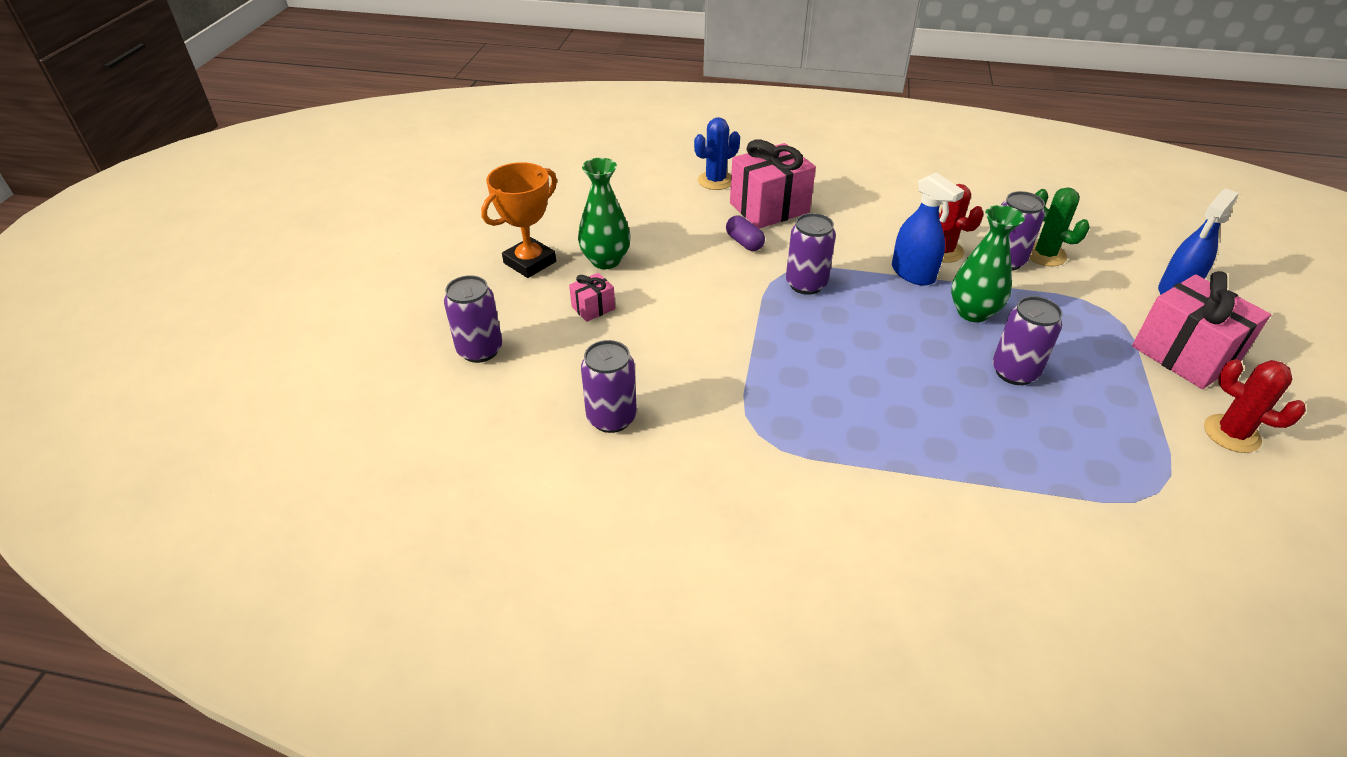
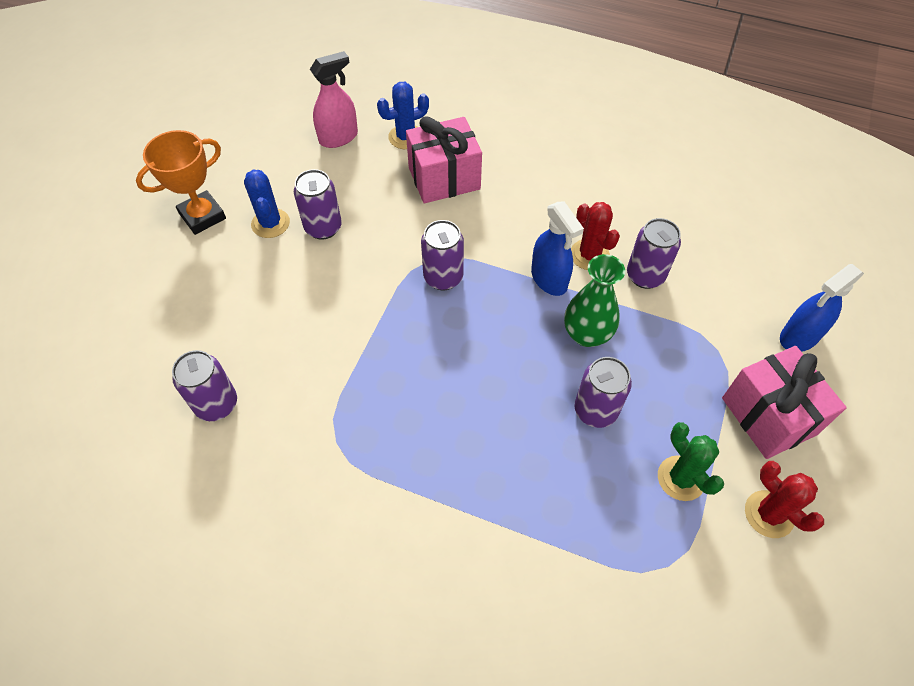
camera: 10 degrees right, 15 degrees up
purple can [444,275,502,363] -> purple can moved to [294,169,342,240]
pink gift [569,273,615,322] -> none
green vase [578,158,630,269] -> blue cactus [244,170,290,238]
purple capsule [726,216,765,251] -> none
green cactus [1029,187,1090,266] -> green cactus moved to [658,422,724,501]
none -> pink spray bottle [310,51,358,148]

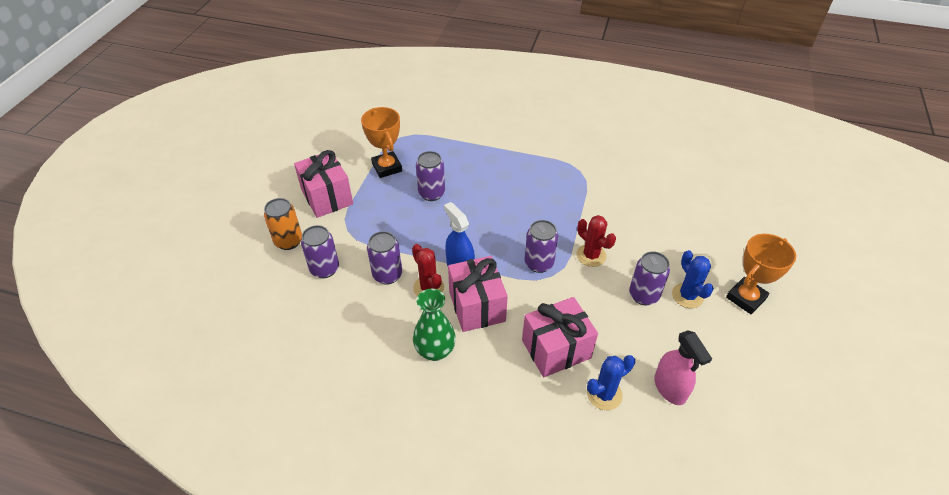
camera: 175 degrees right, 10 degrees down
purple can [172,350,237,421] -> purple can moved to [301,225,339,278]
pink spray bottle [310,51,358,148] -> pink spray bottle turned 75 degrees counterclockwise [654,330,712,405]
green vase [564,254,625,347] -> green vase moved to [413,289,456,361]
green cactus [658,422,724,501] -> orange trophy [361,107,402,178]
red cactus [745,461,824,538] -> red cactus moved to [576,215,616,267]
blue spray bottle [780,264,864,352] -> orange can [264,198,302,250]
none -> pink gift [448,256,508,332]

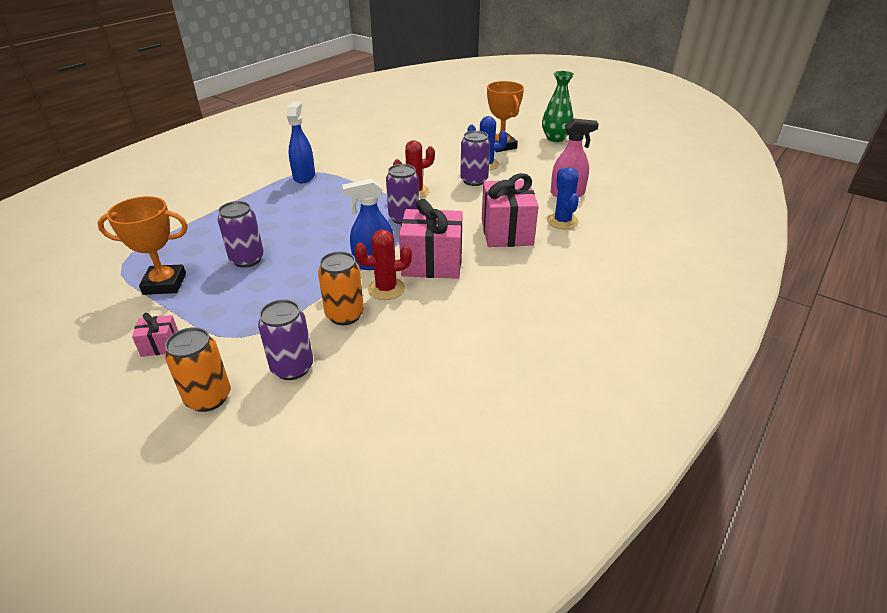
camera: 70 degrees left, 10 degrees down
pink gift [294,150,353,218] -> pink gift [132,313,178,357], size x0.47
purple can [367,231,402,285] -> orange can [318,251,364,325]
green vase [413,289,456,361] -> green vase moved to [542,71,574,142]
none -> blue spray bottle [287,101,315,184]

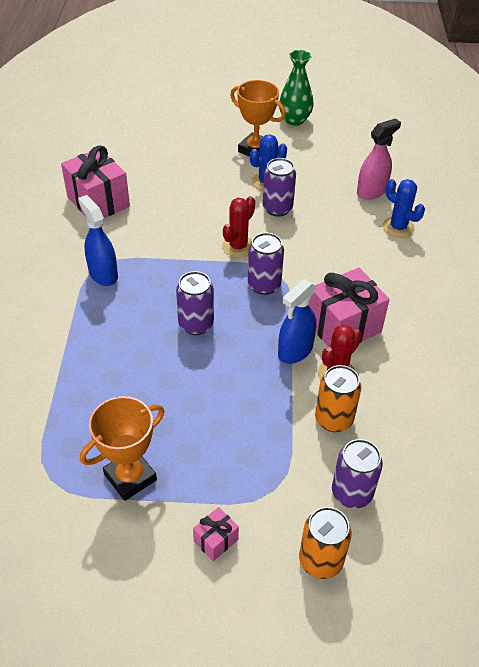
camera: 35 degrees left, 10 degrees up
purple can [218,201,264,268] -> purple can moved to [176,271,214,335]
pink gift [482,173,539,247] -> pink gift moved to [61,145,130,218]

